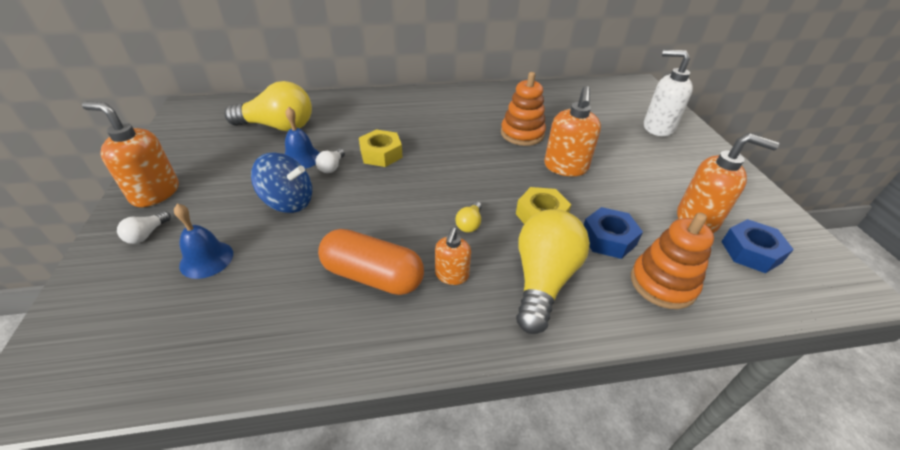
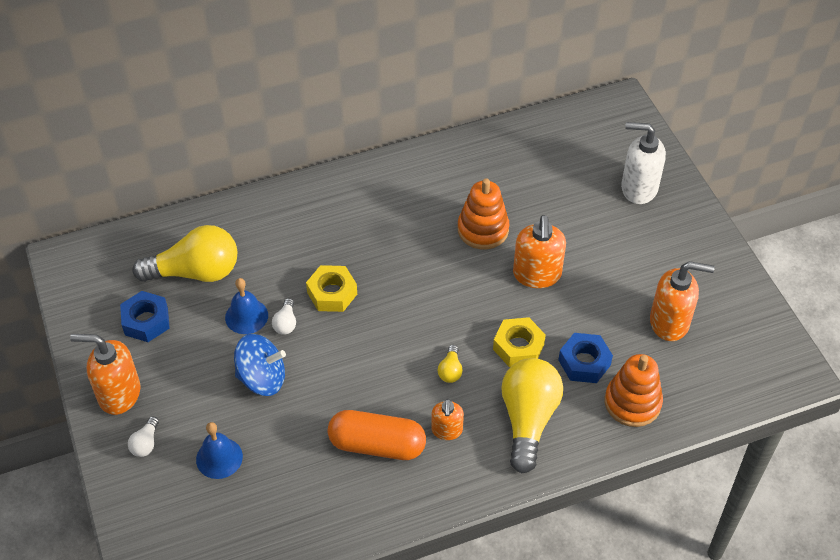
camera: 10 degrees left, 10 degrees up
blue nut [721,219,794,273] -> blue nut moved to [120,291,170,342]

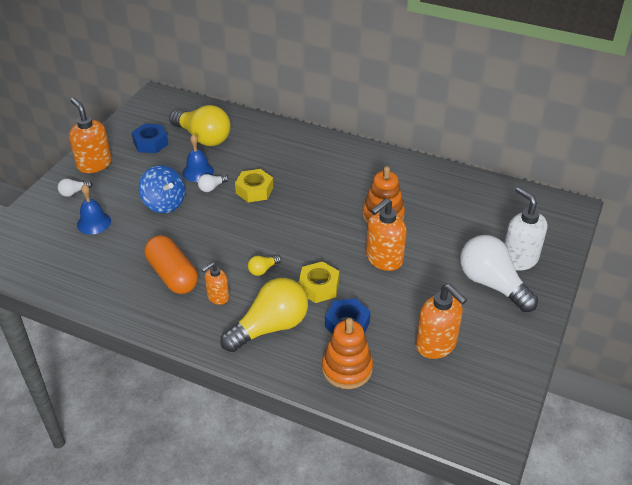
camera: 45 degrees right, 10 degrees down
none -> white light bulb [460,235,538,312]

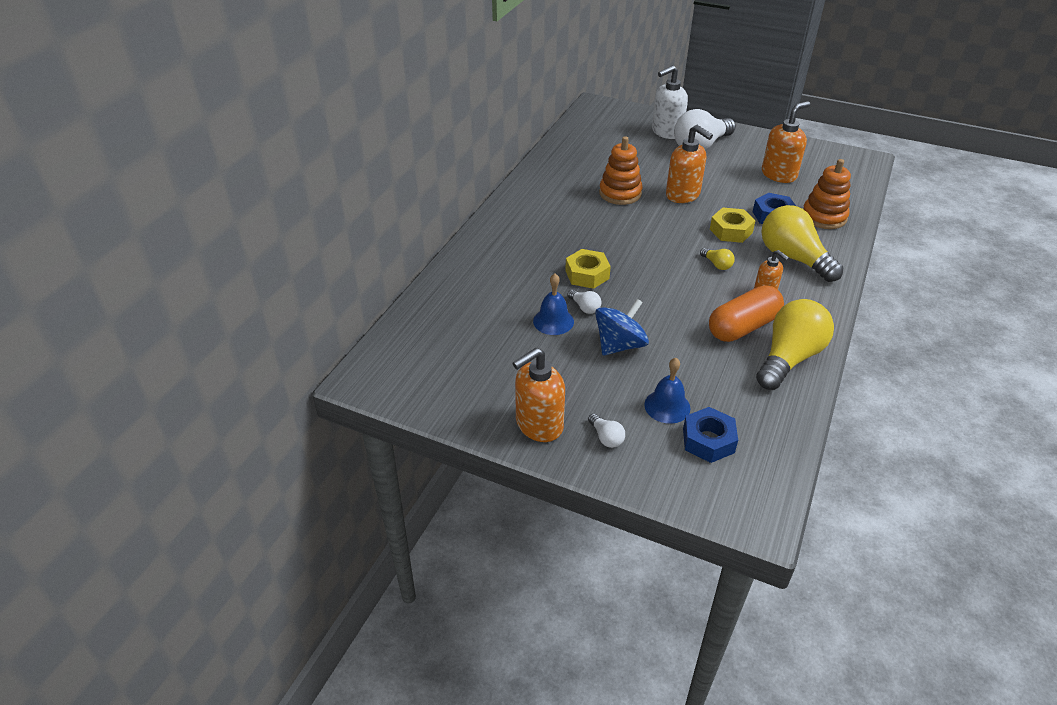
camera: 90 degrees left, 0 degrees up
blue nut [131,124,168,153] -> blue nut moved to [683,407,738,463]
yellow light bulb [169,105,231,146] -> yellow light bulb moved to [756,299,834,390]

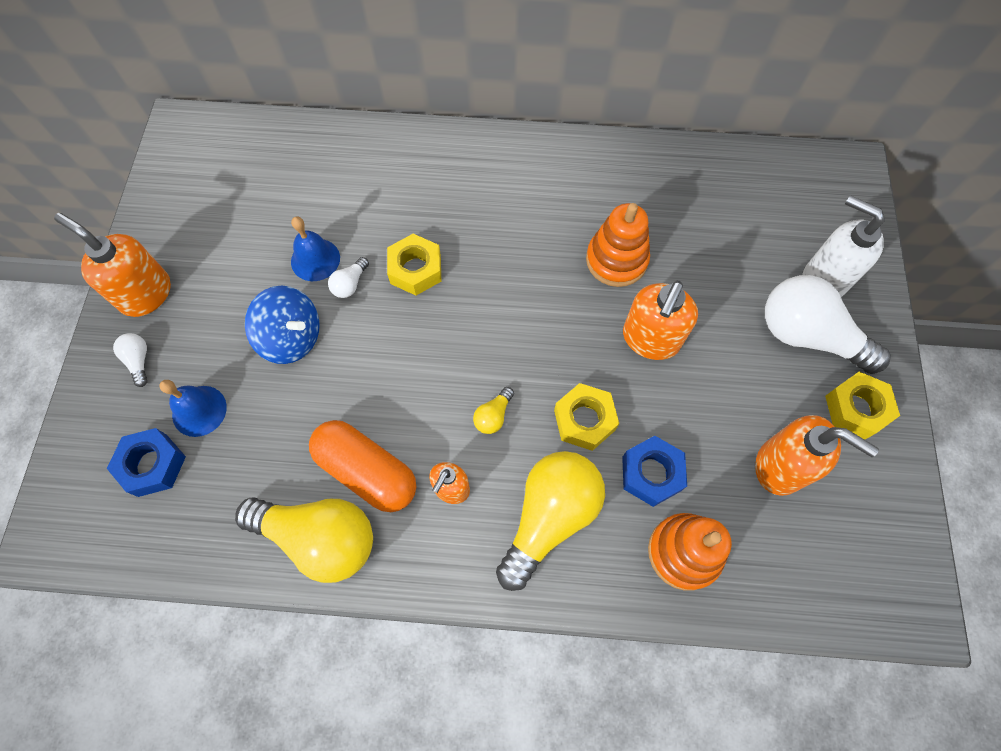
camera: 70 degrees right, 25 degrees up
white light bulb [588,413,625,448] -> white light bulb turned 120 degrees clockwise [113,333,148,387]
none -> yellow nut [825,372,900,440]

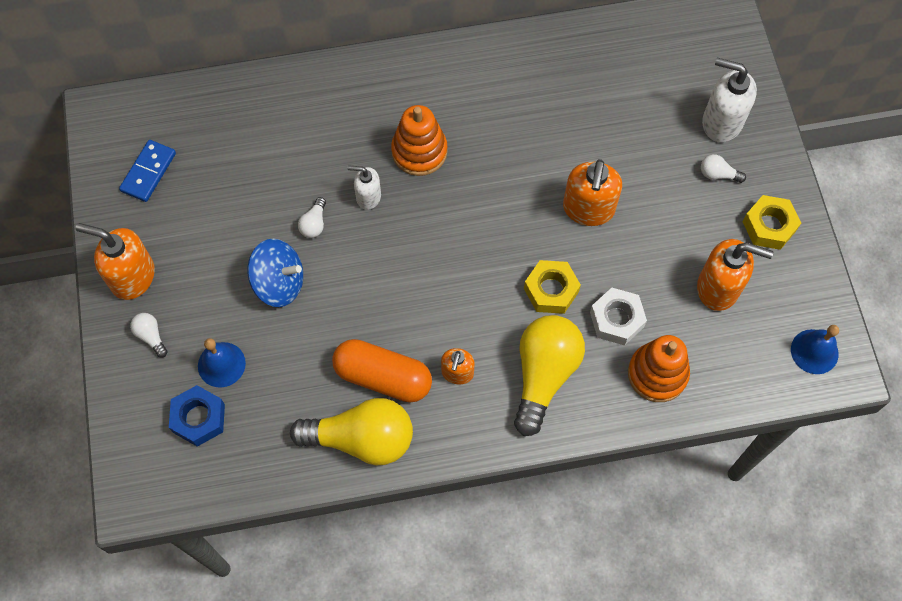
camera: 15 degrees left, 0 degrees up
blue bell [291,216,340,281] -> blue bell moved to [791,325,839,374]
yellow nut [387,234,441,296] -> white soap dispenser [347,165,381,210]
yellow light bulb [473,387,514,434] -> none
orange stacking toy [586,203,650,287] -> orange stacking toy moved to [391,105,448,176]
blue nut [622,436,687,507] -> white nut [590,288,647,345]
white light bulb [765,275,891,374] -> white light bulb [701,154,746,183], size x0.42
none -> blue domino [119,140,176,202]

